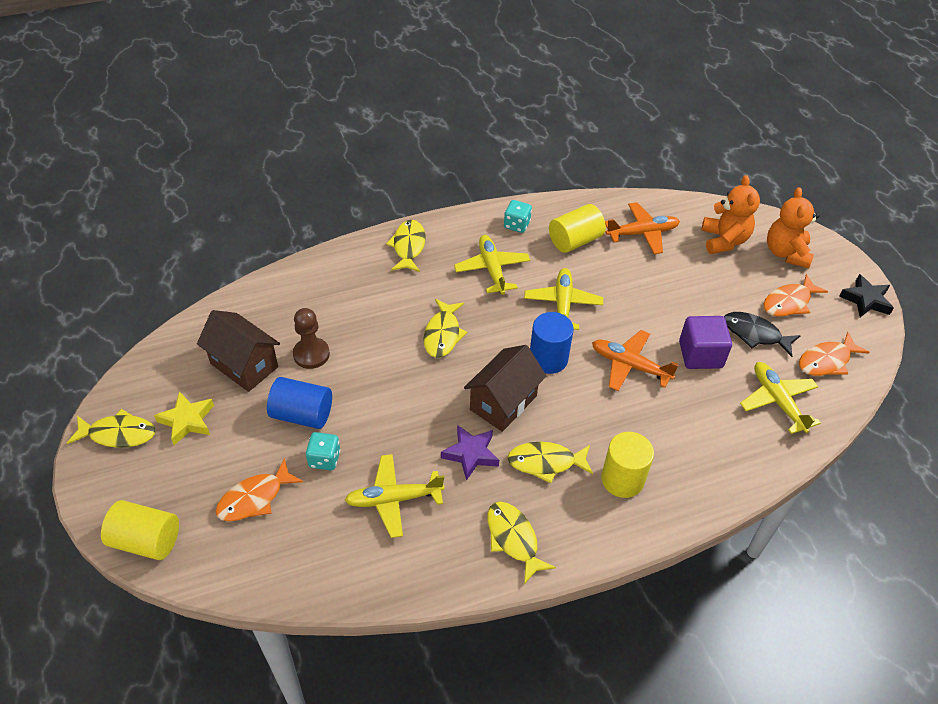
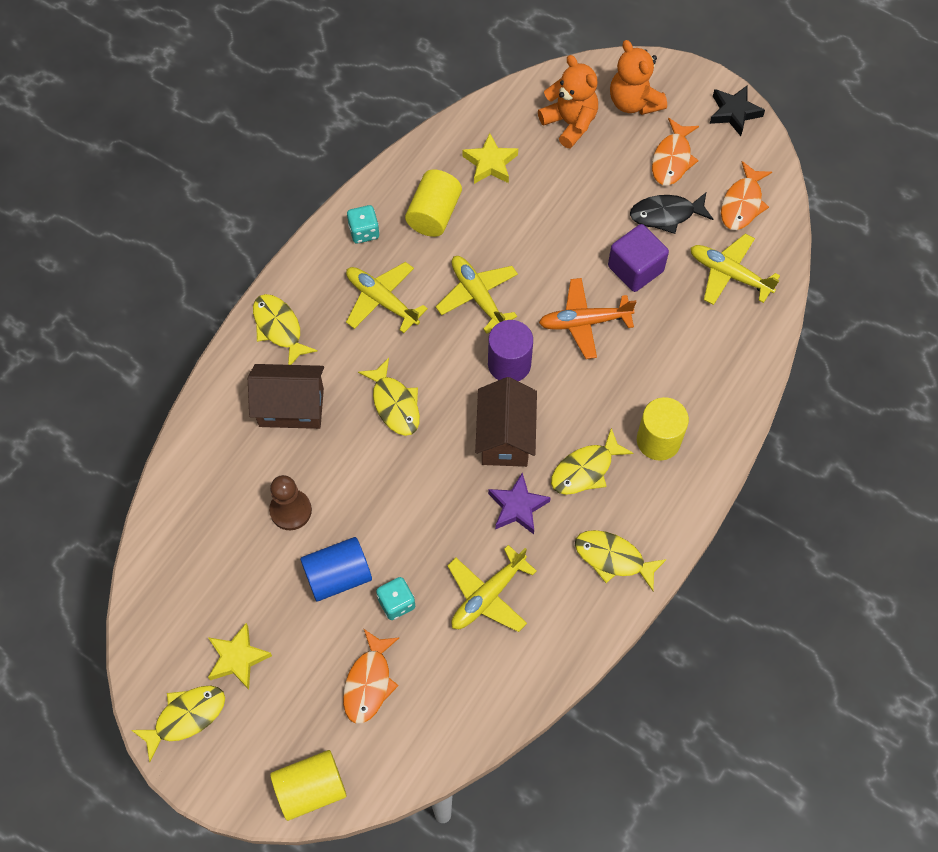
camera: 35 degrees left, 15 degrees up
brown house [197,310,280,392] -> brown house moved to [248,364,324,429]
blue cylinder [530,312,574,374] -> purple cylinder [488,320,533,381]
orange plane [605,202,680,254] -> yellow star [462,133,518,184]

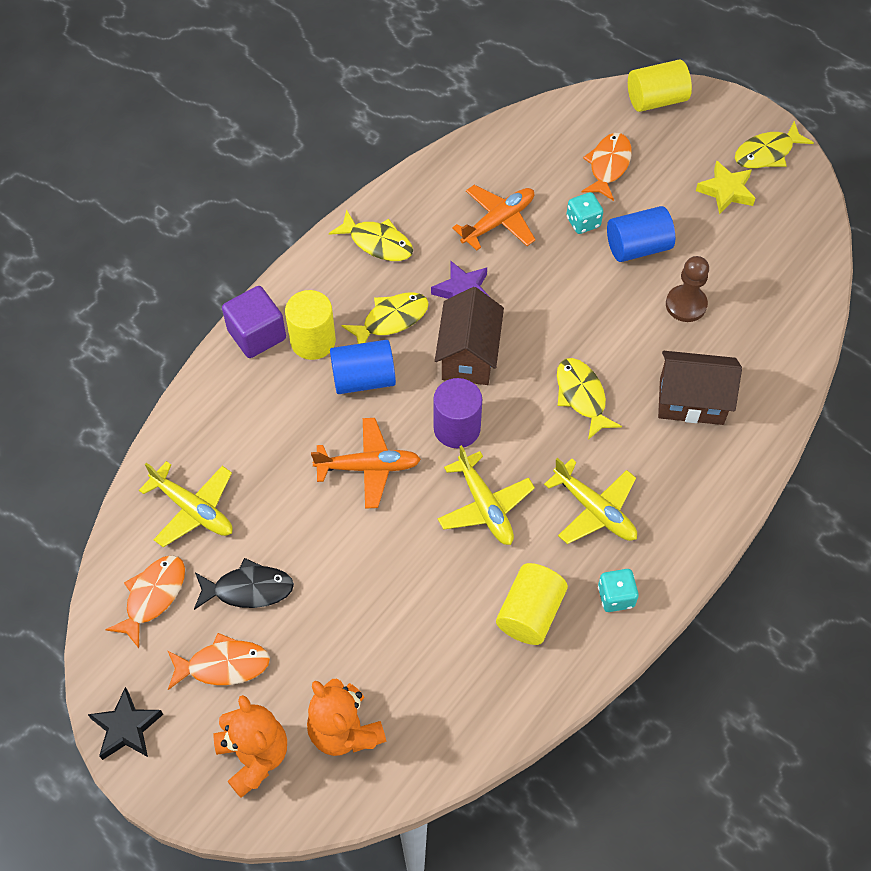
camera: 175 degrees left, 5 degrees down
yellow fish [253,294,318,365] -> none
yellow plane [447,545,537,632] -> orange plane [452,185,536,251]
yellow star [462,133,518,184] -> none
purple cube [608,224,669,292] -> purple cube moved to [222,286,286,358]
orange fish [652,118,699,185] -> orange fish turned 60 degrees clockwise [167,633,270,690]
none -> blue cylinder [330,340,396,394]

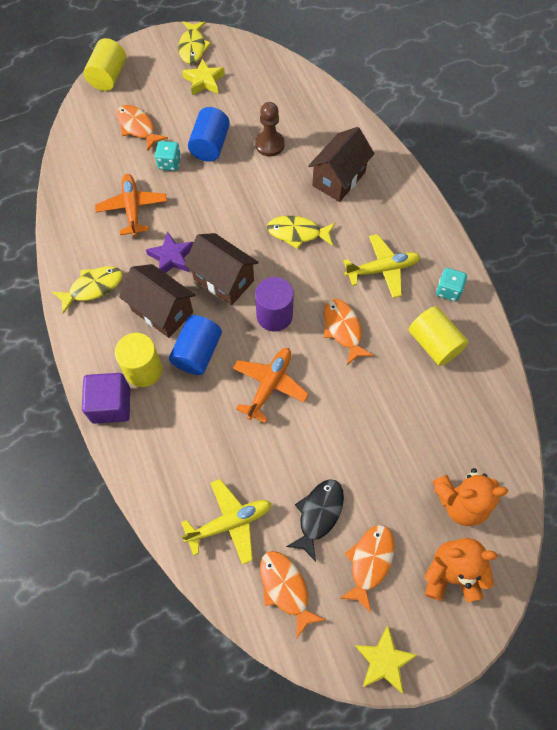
camera: 60 degrees left, 5 degrees up
black star [88,687,163,760] -> yellow star [355,626,417,693]
yellow fish [341,292,429,344] -> brown house [119,264,195,338]
yellow plane [438,445,535,545] -> orange fish [324,299,374,365]

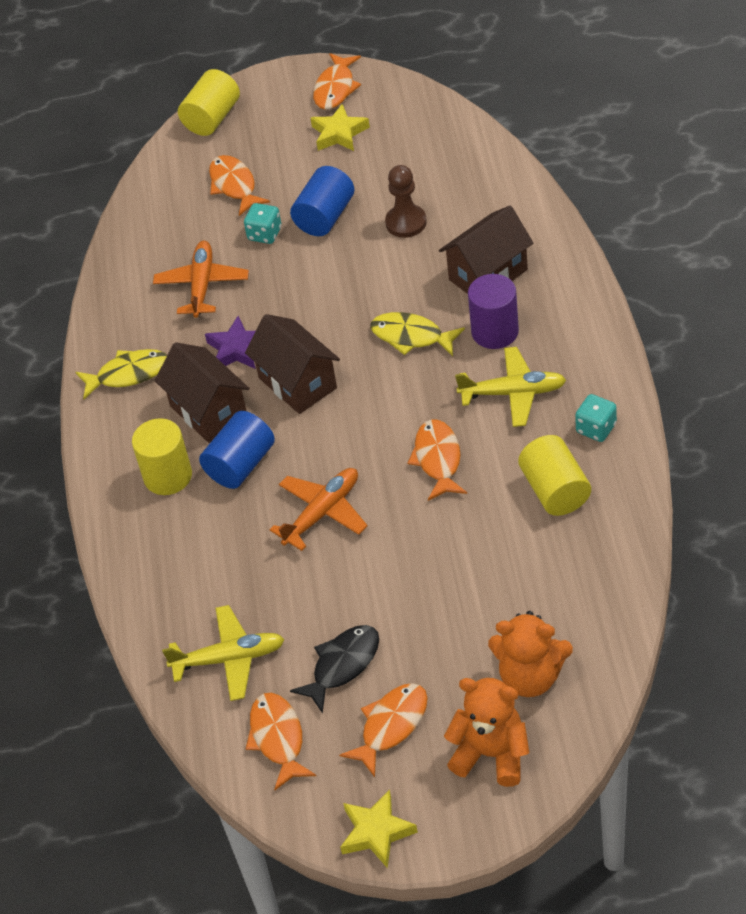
camera: 20 degrees right, 15 degrees down
purple cube [82,373,130,424] -> none
yellow fish [178,21,211,64] -> orange fish [313,53,361,110]
purple cylinder [255,277,294,332] -> purple cylinder moved to [468,274,519,349]

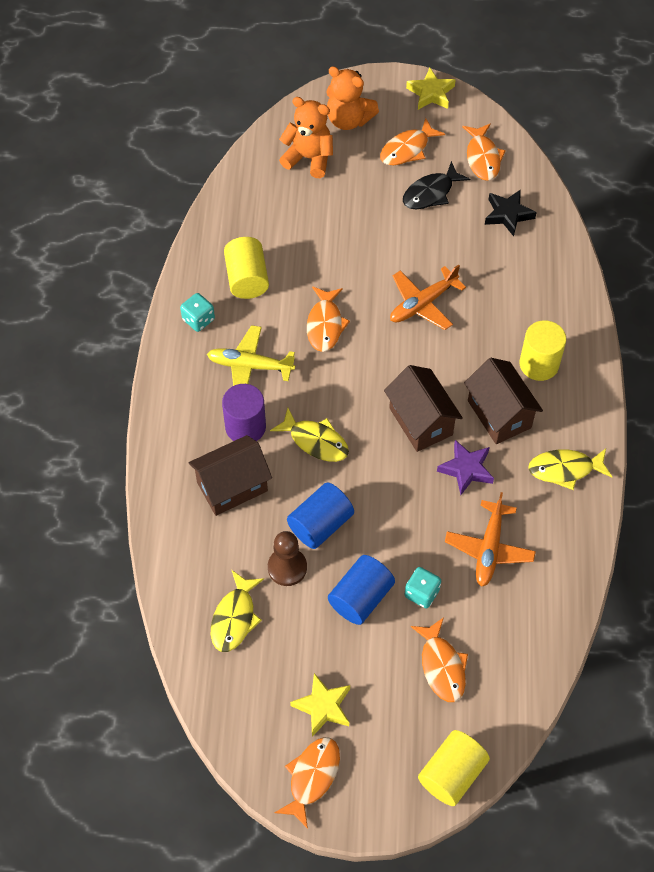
camera: 175 degrees left, 10 degrees up
yellow plane [162,605,285,701] -> black star [485,189,537,236]
blue cylinder [199,411,275,489] -> blue cylinder moved to [287,482,354,549]
none -> yellow fish [211,570,264,652]

